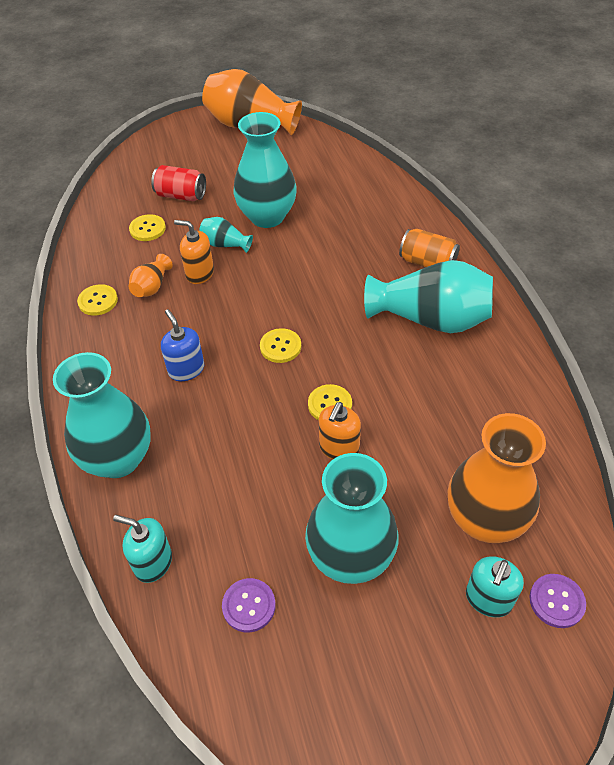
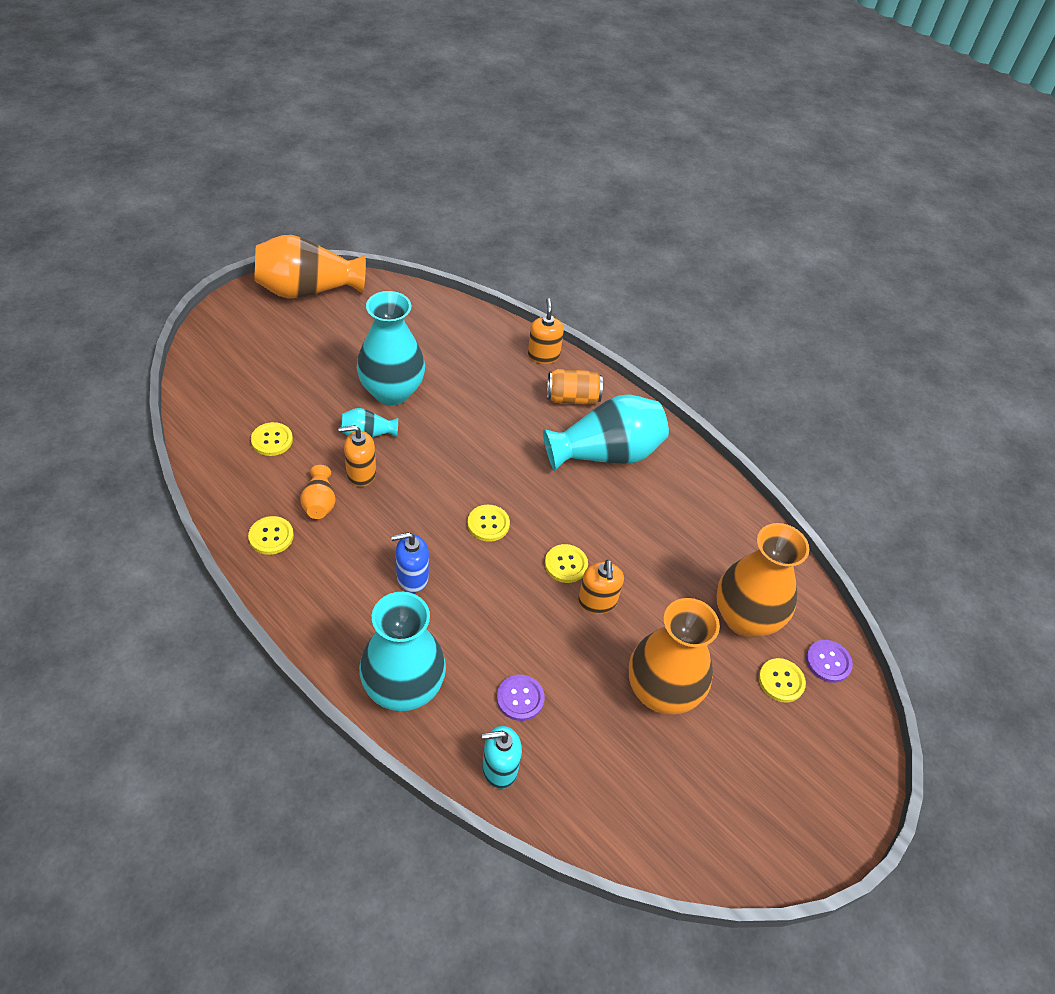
camera: 35 degrees left, 0 degrees up
red can [151,165,206,201] -> none
blue soap dispenser [161,309,204,381] -> blue soap dispenser turned 45 degrees counterclockwise [391,532,429,593]
purple button [222,578,276,632] -> purple button moved to [497,675,545,721]
turquoise vase [305,453,398,584] -> orange vase [629,598,720,715]
turquoise soap dispenser [466,556,524,617] -> yellow button [759,658,806,703]
none -> orange soap dispenser [528,298,564,364]

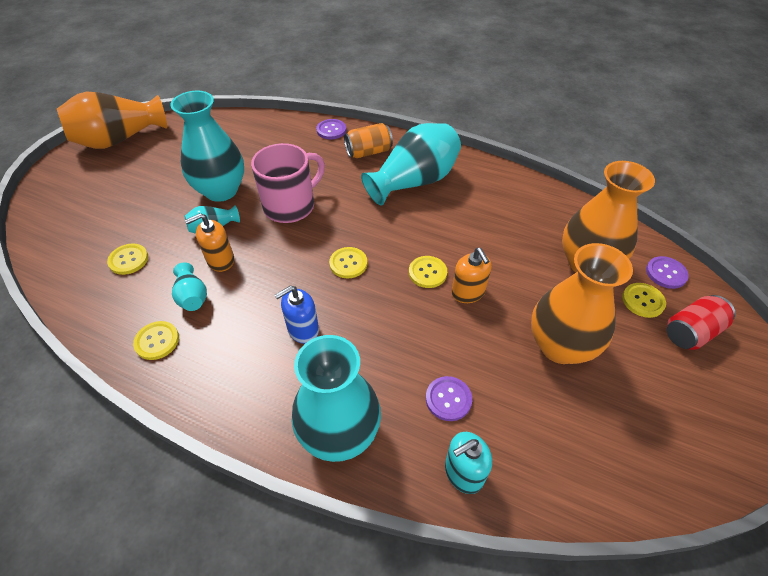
camera: 15 degrees left, 0 degrees up
orange vase [300,465,336,519] -> turquoise vase [172,262,207,311]
orange soap dispenser [528,298,564,364] -> purple button [316,119,346,140]
none -> pink mug [251,143,325,223]
none -> red can [667,295,736,350]

